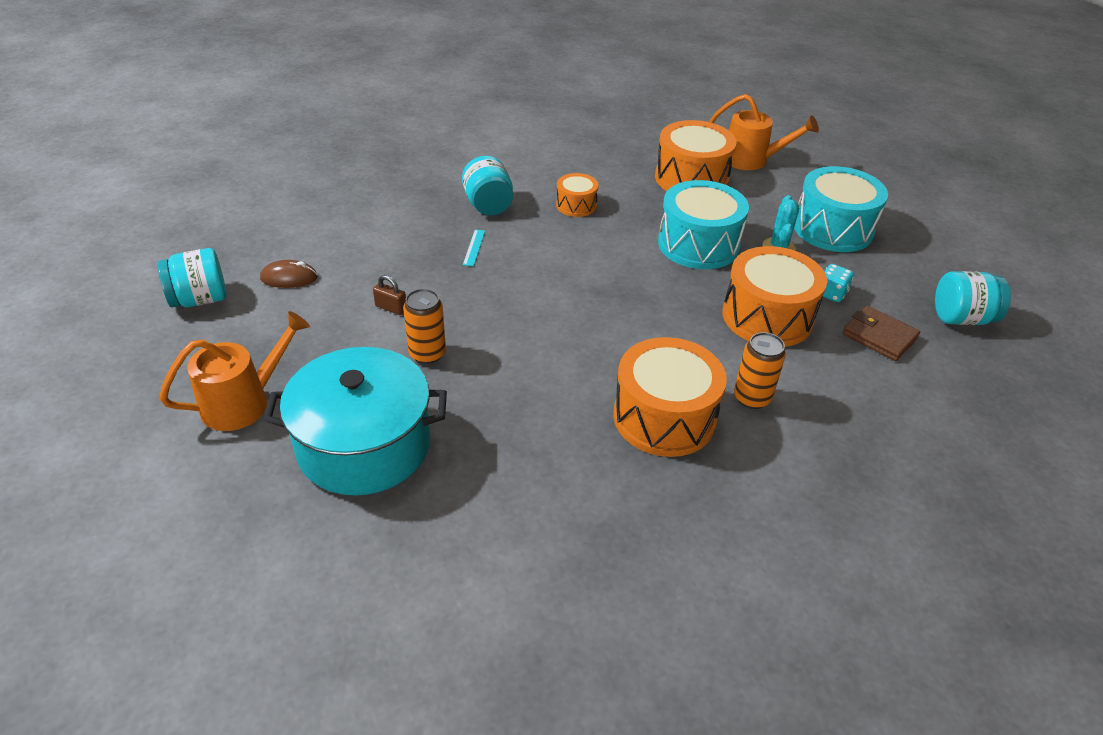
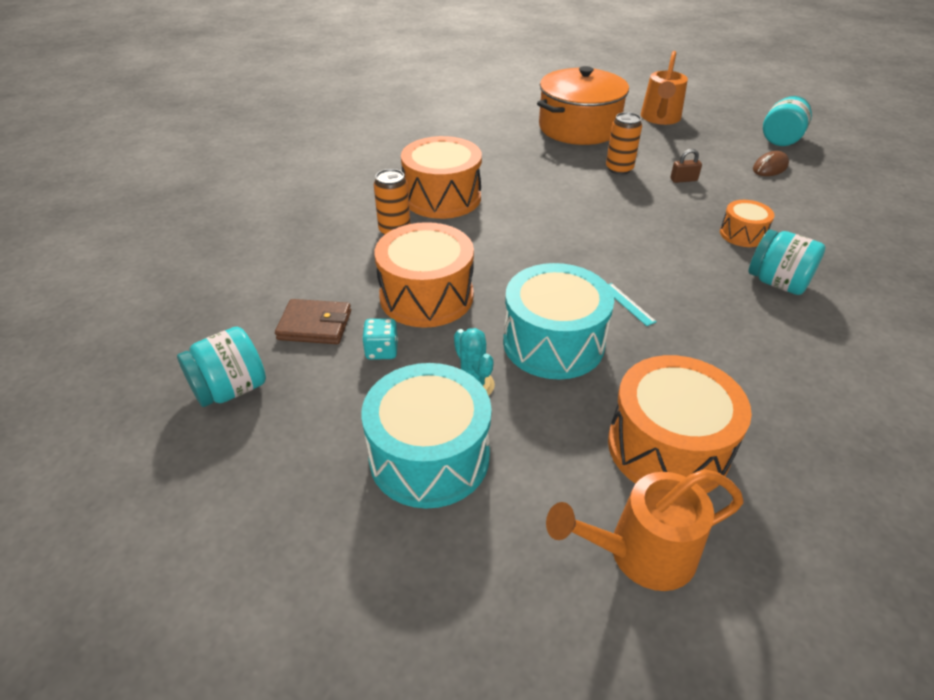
camera: 145 degrees right, 0 degrees up
turquoise pot [263,347,447,496] -> orange pot [537,66,629,145]
turquoise ruler [463,230,485,266] -> turquoise ruler moved to [608,283,657,326]
orange drum [556,173,599,217] -> orange drum moved to [720,200,774,247]

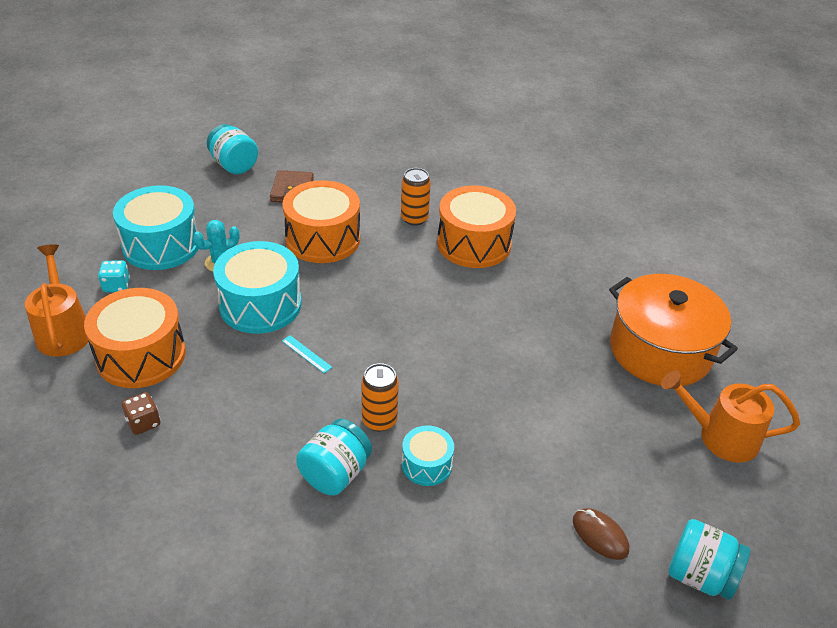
camera: 85 degrees right, 0 degrees up
turquoise dice [362,318,398,360] -> turquoise dice moved to [98,260,130,292]
orange can [606,112,642,175] -> orange can moved to [361,363,399,432]
turquoise ruler [608,283,657,326] -> turquoise ruler turned 75 degrees clockwise [282,335,332,373]
brown padlock [670,149,702,183] -> none
orange drum [720,200,774,247] -> turquoise drum [402,425,454,486]
none -> brown dice [122,392,160,435]

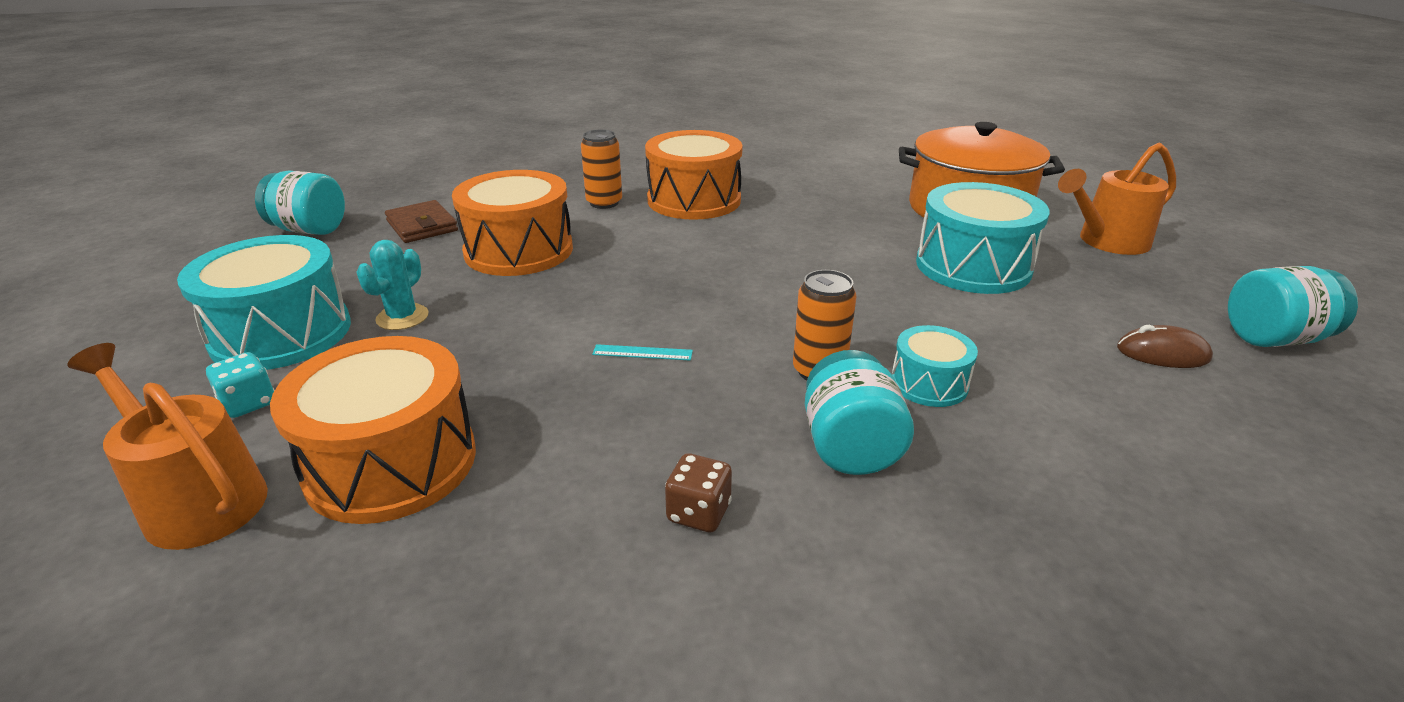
camera: 35 degrees left, 10 degrees down
brown dice [122,392,160,435] -> brown dice moved to [665,453,732,532]
turquoise drum [213,241,302,334] -> turquoise drum moved to [916,182,1050,294]

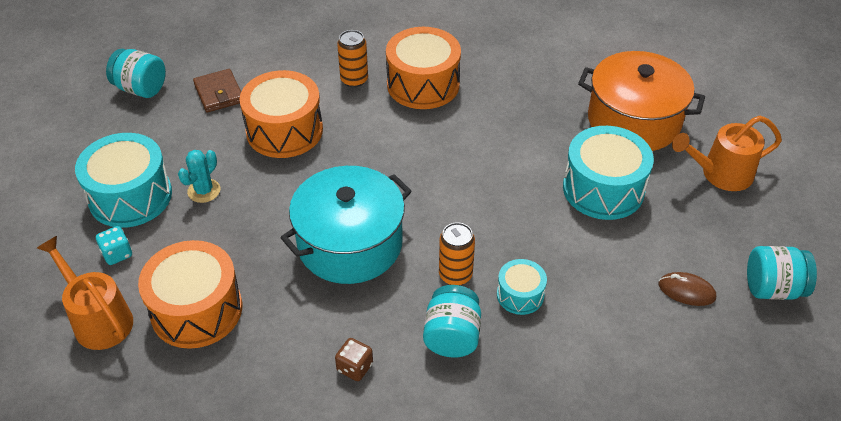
camera: 10 degrees right, 15 degrees up
turquoise ruler [592,344,693,361] -> turquoise pot [280,166,411,284]

